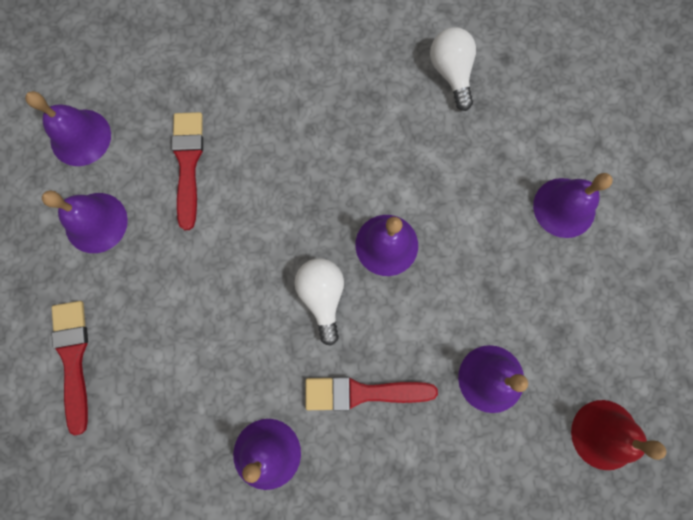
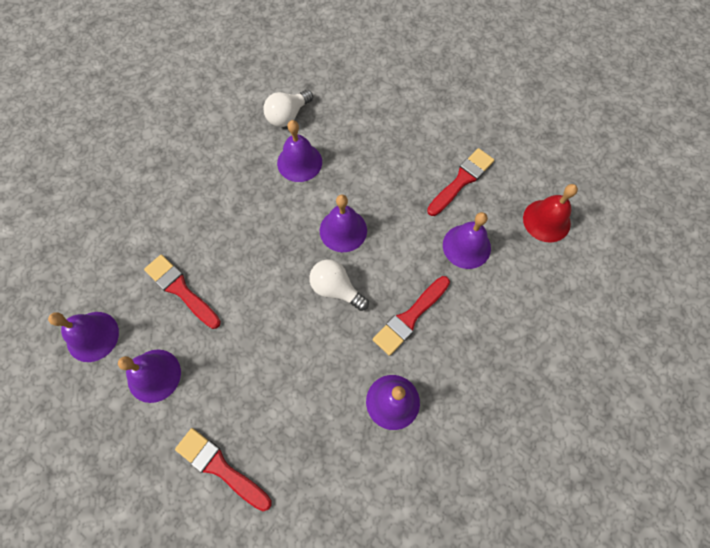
camera: 45 degrees left, 10 degrees down
white light bulb [430,27,476,111] -> white light bulb turned 75 degrees counterclockwise [264,90,313,127]
purple bell [533,173,613,238] -> purple bell moved to [277,120,322,182]
none -> red brush [427,148,494,216]

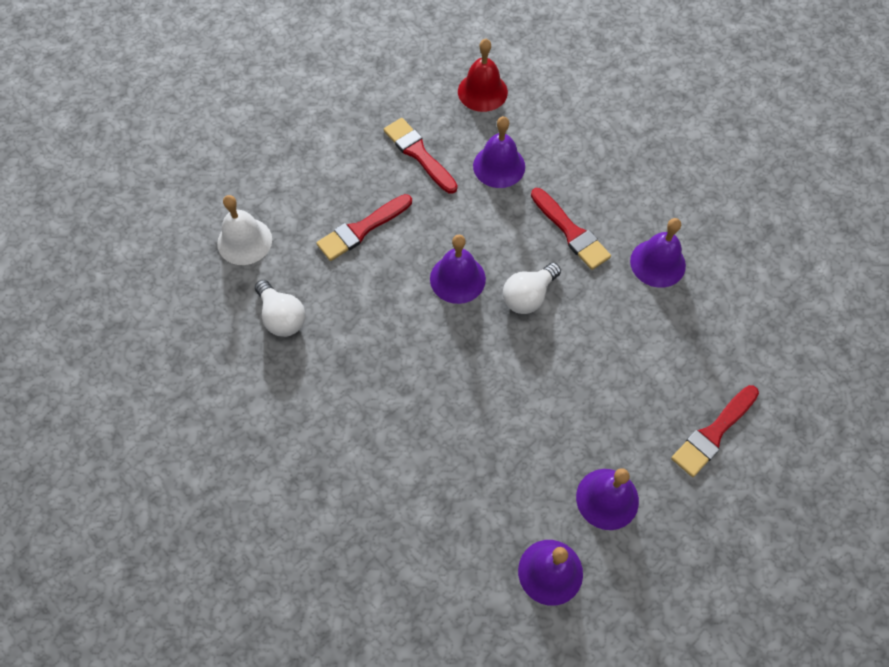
camera: 80 degrees left, 5 degrees down
red brush [144,255,221,329] -> red brush moved to [316,194,412,261]
purple bell [277,120,322,182] -> none
none -> white bell [217,195,272,265]

